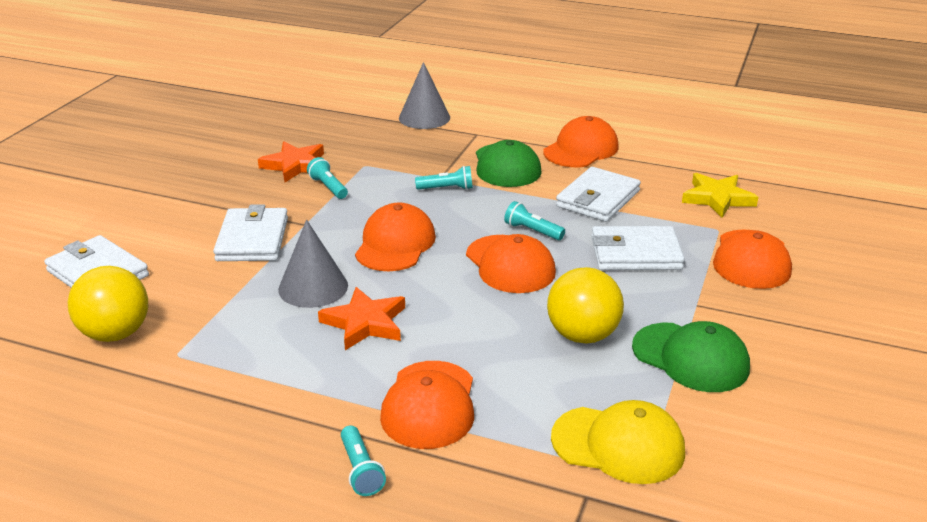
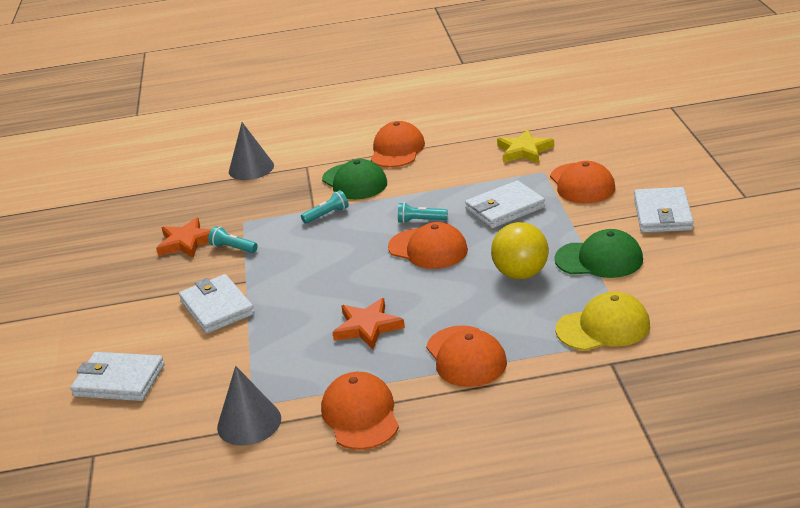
camera: 25 degrees left, 0 degrees up
yellow ball [68,266,148,342] -> none
grey cone [278,220,348,308] -> grey cone moved to [217,366,281,446]
turquoise flashlight [341,425,386,496] -> none
orange cap [355,203,436,271] -> orange cap moved to [321,372,399,450]
white wallet [556,167,641,222] -> white wallet moved to [634,187,694,233]

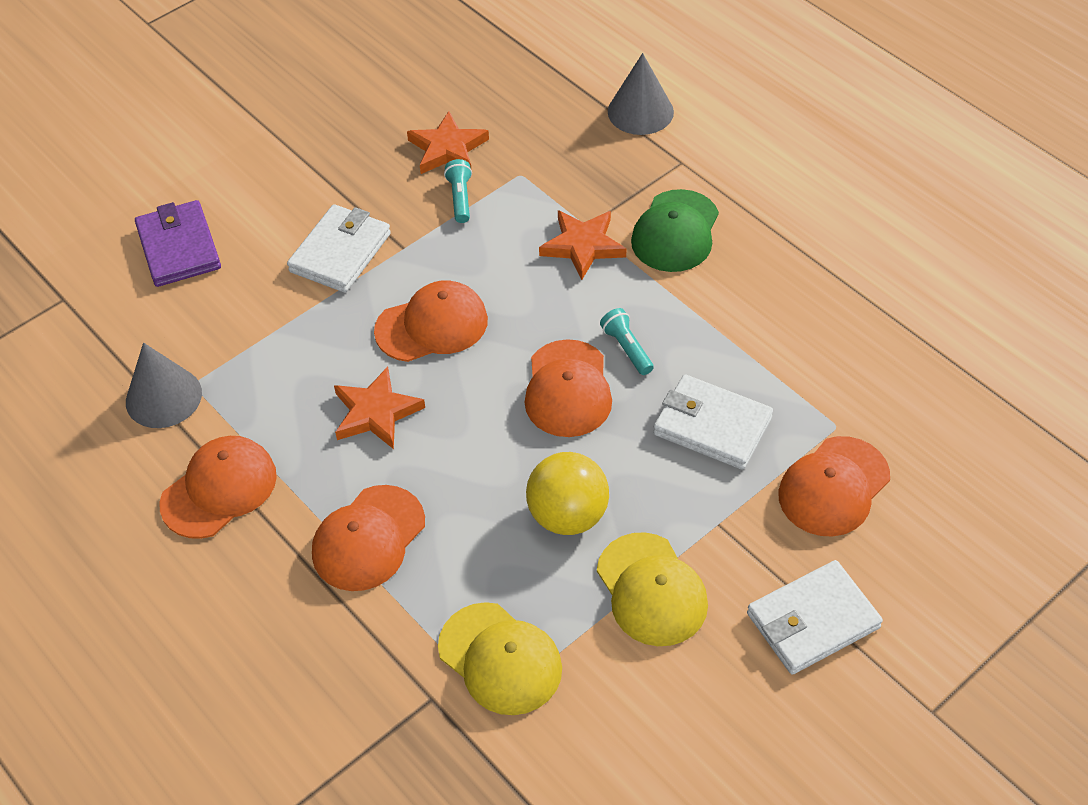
camera: 55 degrees right, 20 degrees up
white wallet [70,352,164,401] -> purple wallet [135,200,221,287]
turquoise flashlight [301,190,349,224] -> orange star [539,210,626,280]
orange cap [371,121,425,168] -> orange cap moved to [374,280,488,362]
yellow star [497,129,554,163] -> none
green cap [554,229,643,278] -> yellow cap [597,532,708,646]

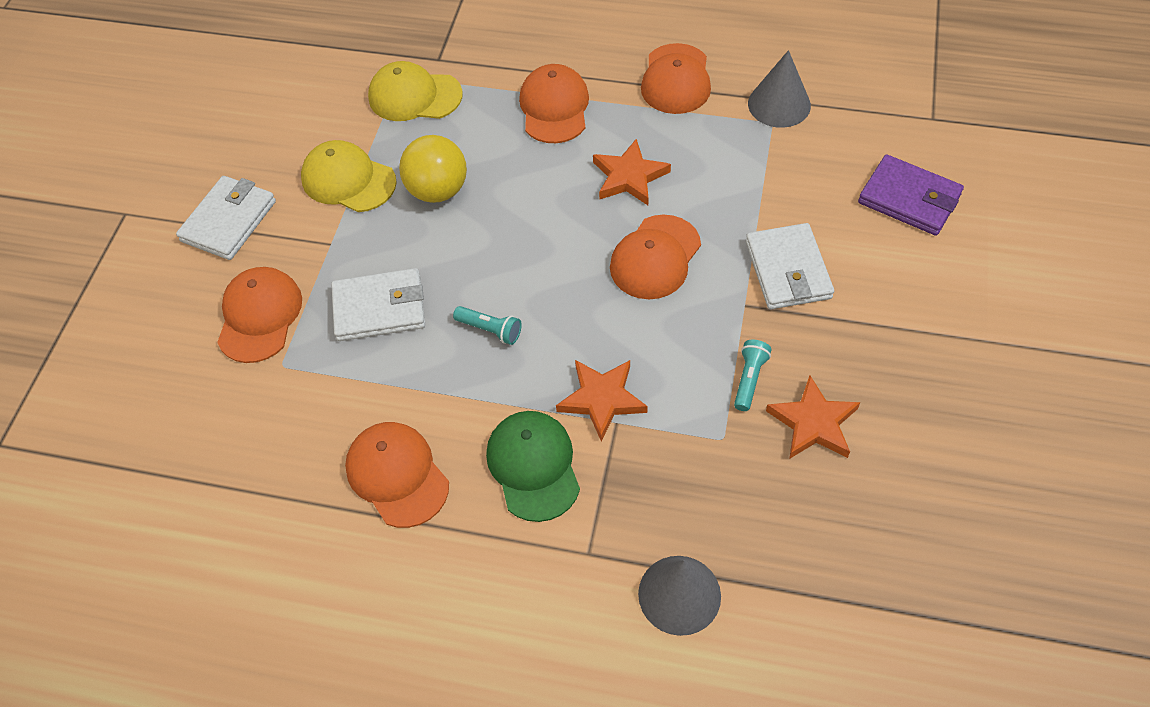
camera: 145 degrees right, 5 degrees up
turquoise flashlight [444,159,472,223] -> turquoise flashlight turned 120 degrees counterclockwise [734,340,771,411]
orange cap [524,339,612,437] -> orange cap moved to [345,422,449,528]

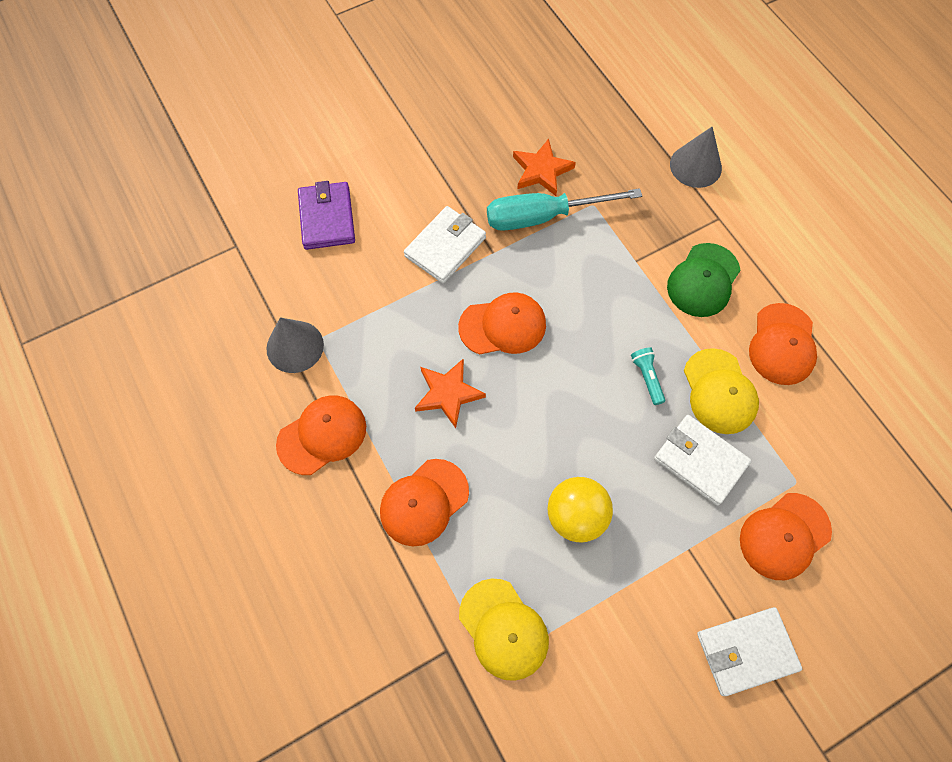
camera: 135 degrees left, 10 degrees up
yellow cap [301,140,397,212] -> yellow cap moved to [684,348,759,434]
orange star [556,360,648,441] -> none
turquoise flashlight [734,340,771,411] -> turquoise screwdriver [487,188,642,231]

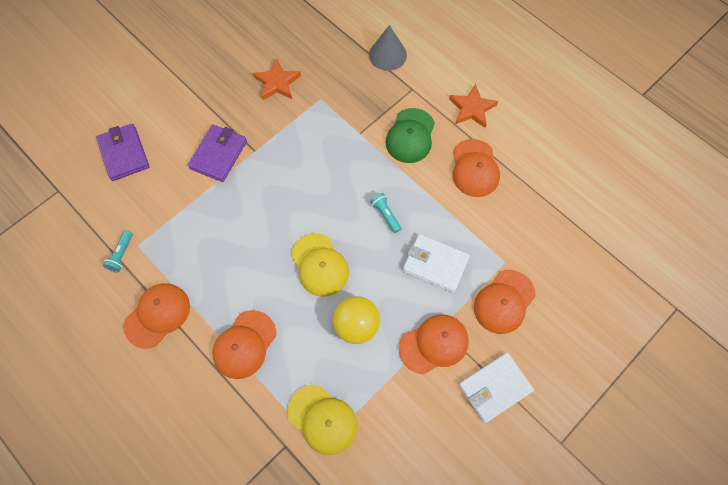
camera: 15 degrees left, 0 degrees up
grey cone [266,317,324,373] -> turquoise flashlight [103,230,133,273]
white wallet [404,206,486,283] -> purple wallet [188,125,247,182]
orange star [415,358,486,428] -> orange star moved to [449,84,498,128]
orange cap [458,292,546,355] -> orange cap moved to [399,314,469,374]
turquoise screwdriver [487,188,642,231] -> none
yellow cap [684,348,759,434] -> yellow cap moved to [291,233,349,297]

